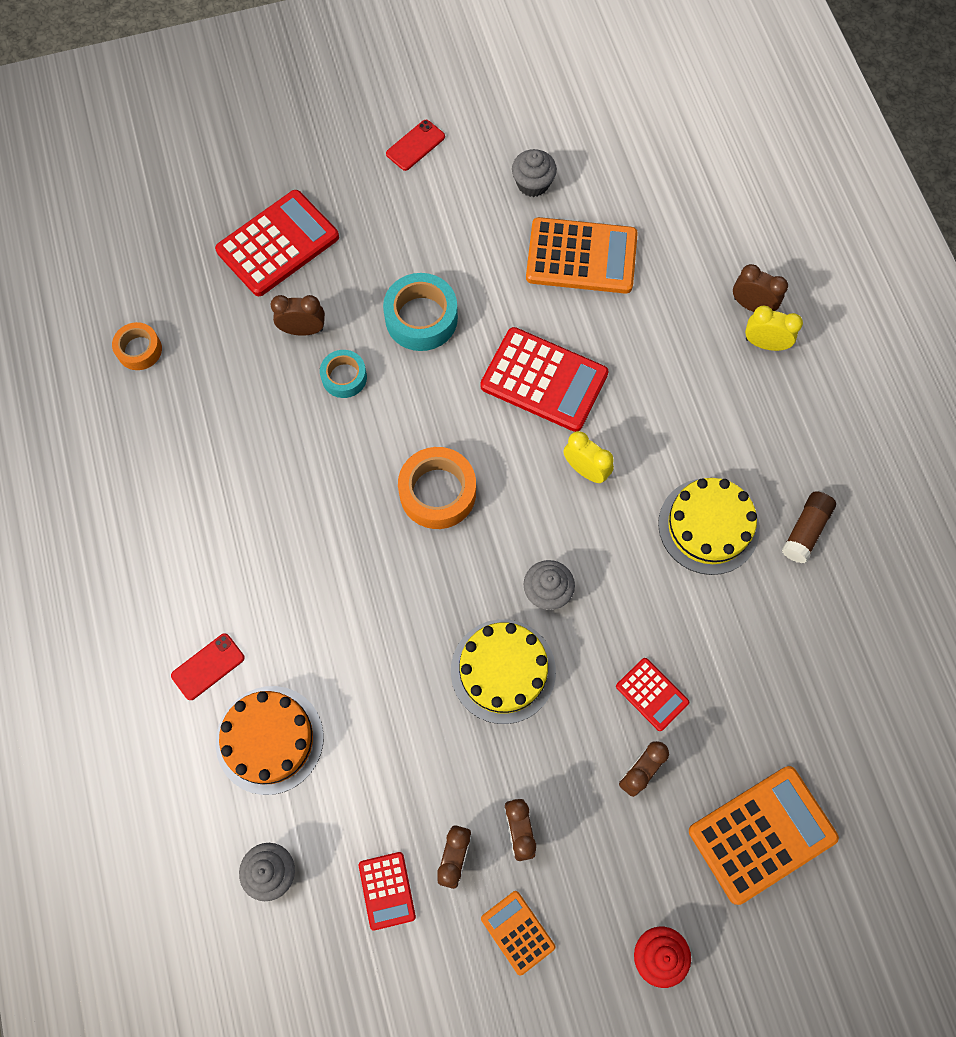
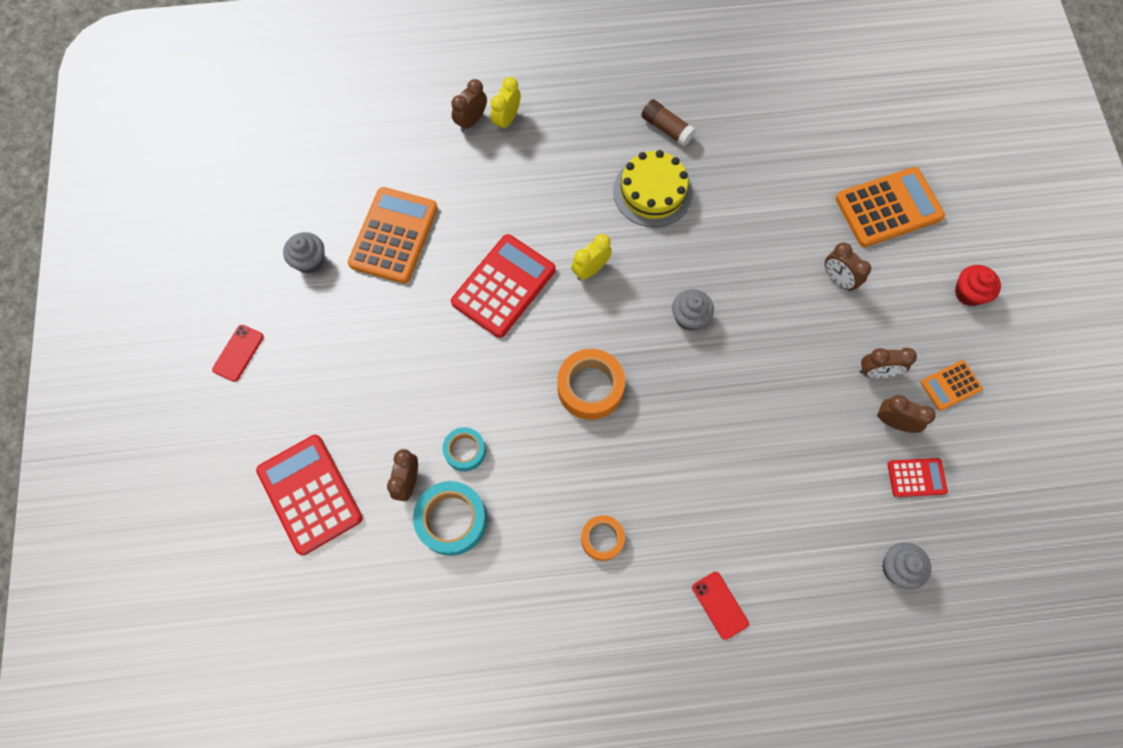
camera: 80 degrees left, 0 degrees up
orange tape [112,322,162,370] -> orange tape moved to [581,515,625,561]
orange cake [216,686,324,795] -> none
turquoise tape [383,273,458,351] -> turquoise tape moved to [413,481,487,556]
red phone [386,120,445,171] -> red phone turned 60 degrees clockwise [212,325,264,382]
yellow cake [451,619,556,724] -> none
red calculator [616,658,689,731] -> none
orange calculator [689,766,839,905] -> orange calculator turned 90 degrees clockwise [835,167,945,247]

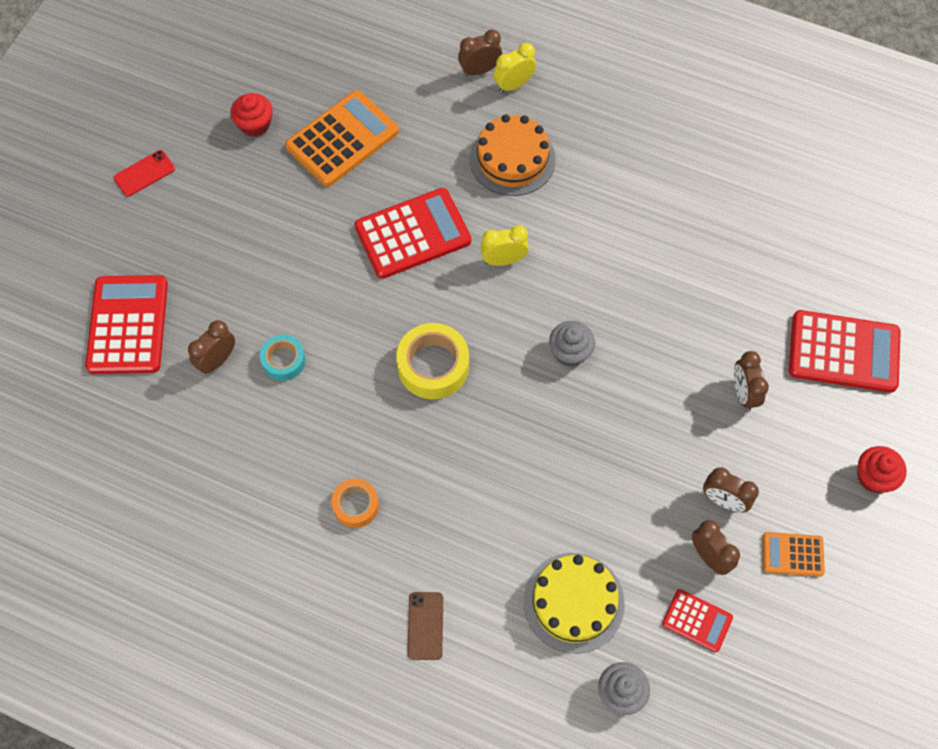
camera: 30 degrees right, 5 degrees down
grey cupcake [283,232,325,273] -> red cupcake [231,93,273,137]
turquoise tape [413,481,487,556] -> none
orange tape [557,349,625,420] -> yellow tape [396,323,469,399]
yellow cake [613,150,693,227] -> yellow cake moved to [524,553,625,653]
brown glue stick [641,99,696,147] -> none
red phone [692,572,749,640] -> brown phone [407,592,443,660]
orange calculator [835,167,945,247] -> red calculator [789,310,901,393]
none -> orange cake [470,114,556,196]

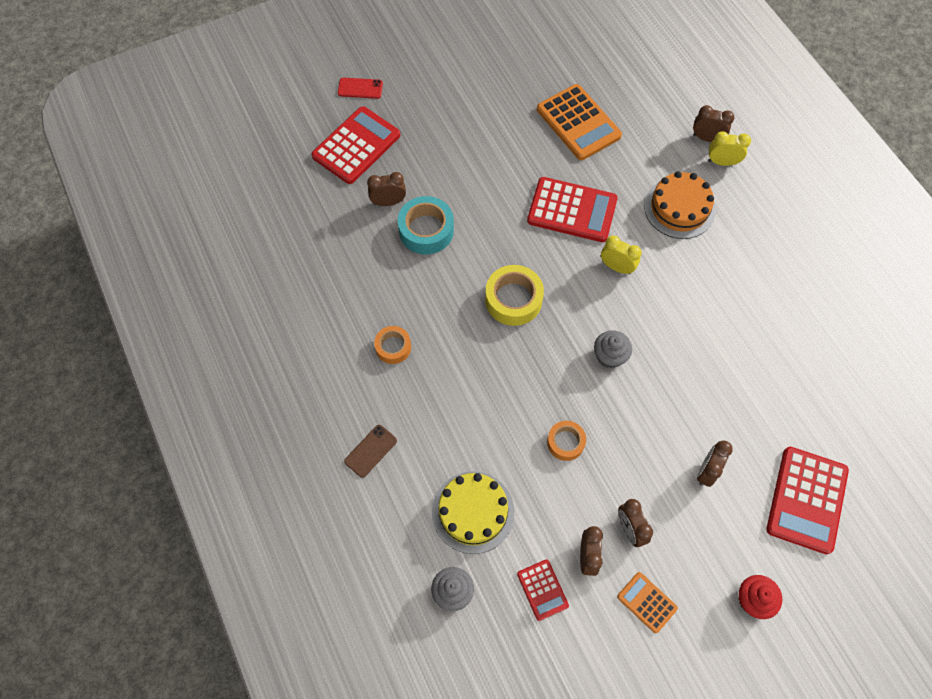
camera: 40 degrees right, 0 degrees up
red phone [114,150,175,197] -> red phone moved to [338,78,383,99]
red cupcake [231,93,273,137] -> none
turquoise tape [260,335,306,381] -> turquoise tape [398,196,454,254], size x1.64
orange calculator [285,90,399,187] -> orange calculator turned 60 degrees clockwise [537,84,622,160]
red calculator [789,310,901,393] -> red calculator turned 60 degrees clockwise [766,447,849,554]
none -> orange tape [547,421,586,461]

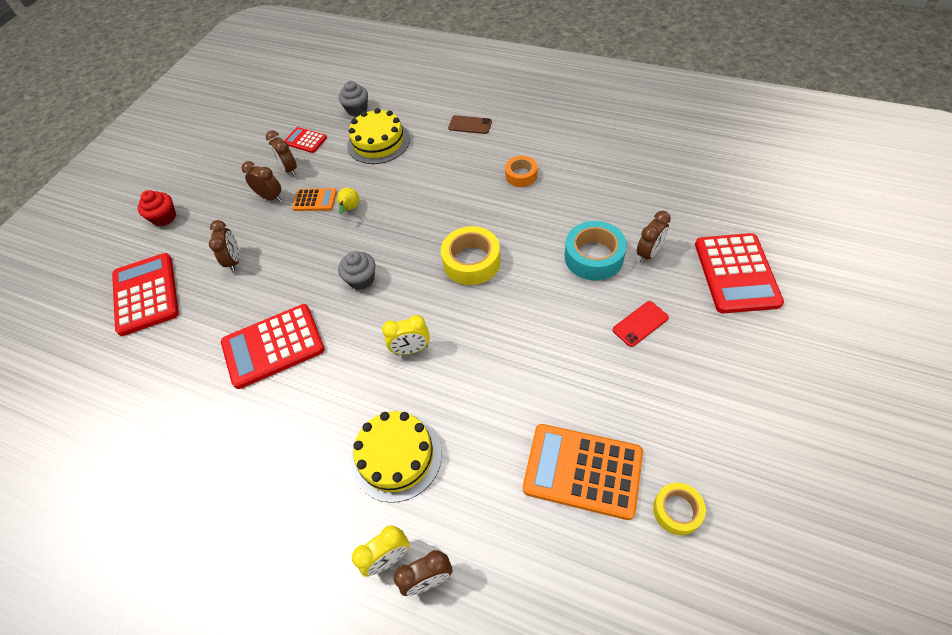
camera: 145 degrees right, 10 degrees down
red phone [338,78,383,99] -> red phone moved to [613,301,669,347]
brown phone [344,425,397,478] -> brown phone turned 75 degrees counterclockwise [448,115,492,134]
red calculator [527,177,618,242] -> red calculator moved to [221,304,325,389]
orange tape [547,421,586,461] -> yellow pear [337,188,359,214]
orange calculator [617,572,678,633] -> orange calculator moved to [292,188,337,211]
orange cake [644,171,715,239] -> yellow cake [351,411,442,503]
none -> yellow tape [653,483,706,535]

